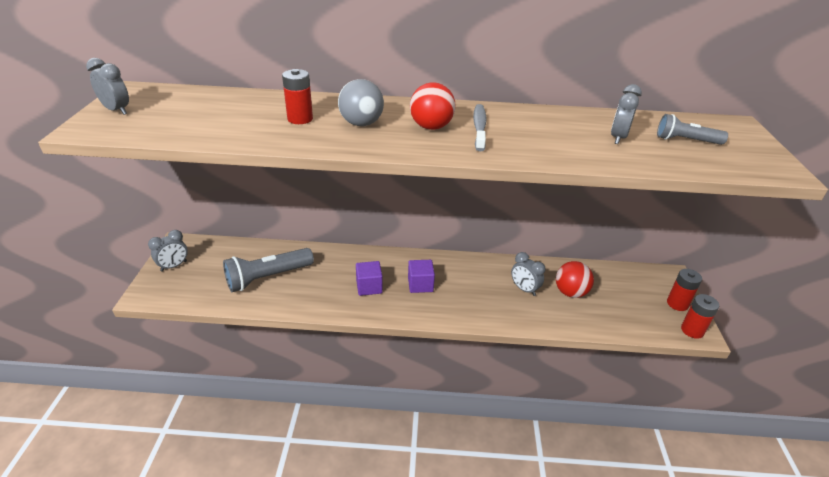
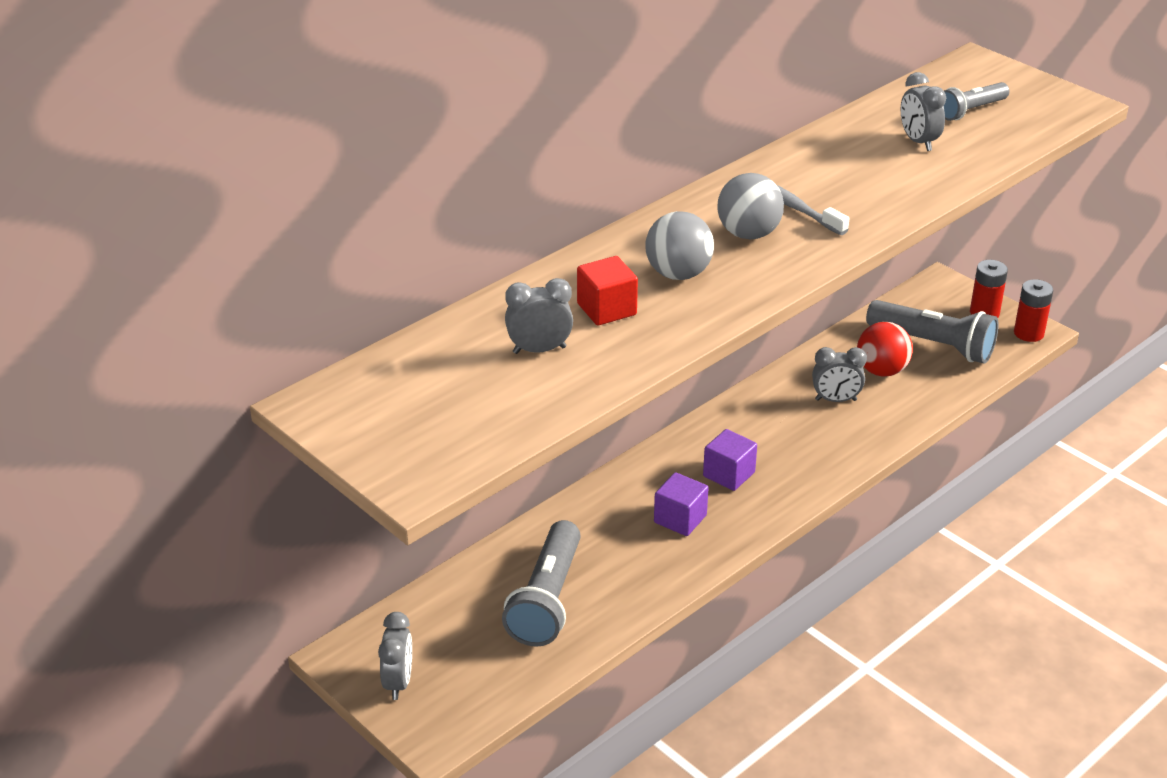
camera: 45 degrees left, 0 degrees up
grey clock [86,58,129,115] -> grey clock moved to [505,278,573,354]
red battery [282,69,313,124] -> red cube [577,256,638,326]
red ball [410,82,456,130] -> grey ball [717,173,784,240]
none -> grey flashlight [866,300,999,363]

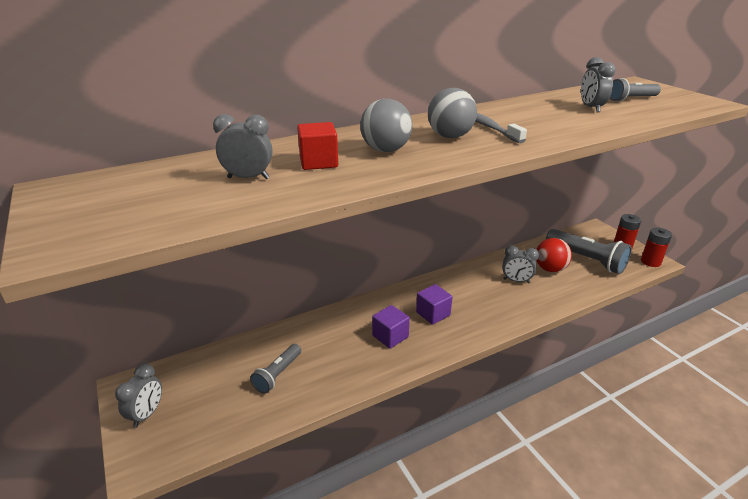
camera: 15 degrees right, 5 degrees down
grey flashlight [502,520,581,647] -> grey flashlight [250,344,301,394], size x0.58

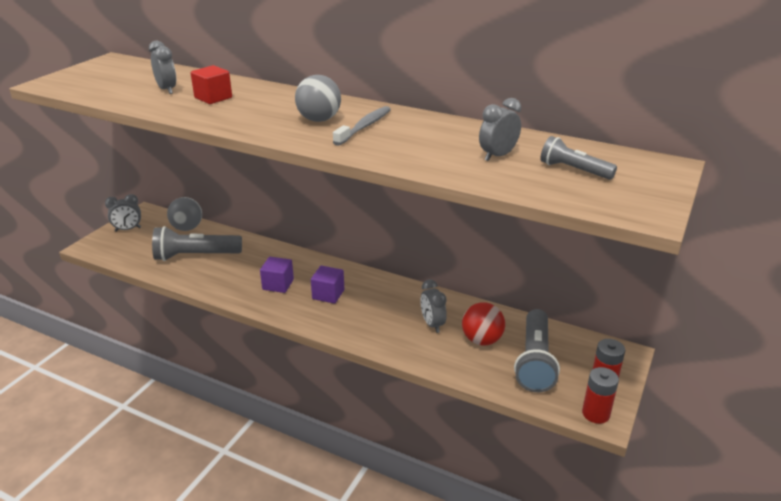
camera: 55 degrees right, 0 degrees up
grey flashlight [250,344,301,394] -> grey flashlight [152,226,242,261], size x1.72
grey ball [360,99,412,152] -> grey ball moved to [167,197,202,231]

